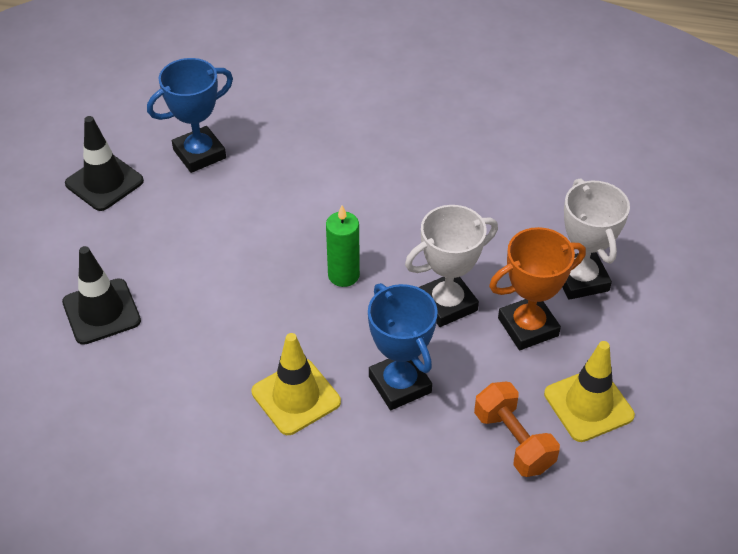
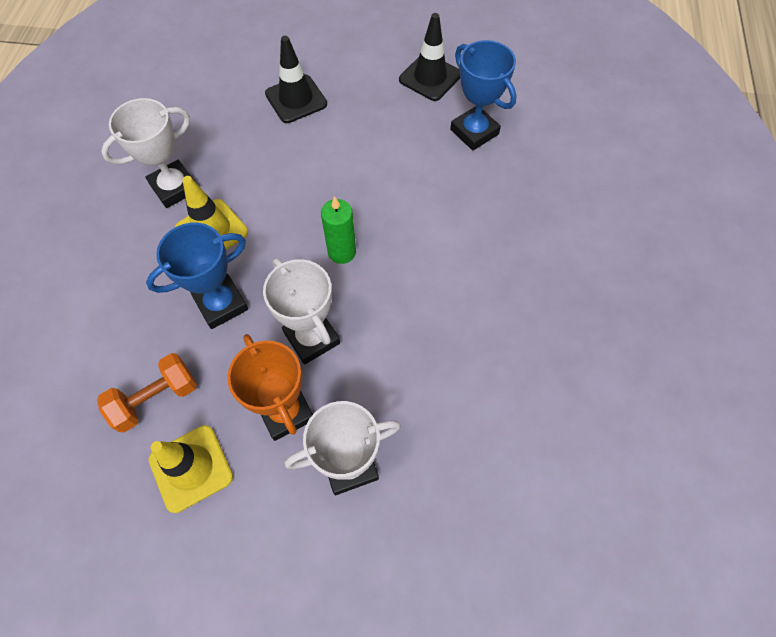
camera: 85 degrees right, 15 degrees up
none -> white trophy [101,98,194,208]

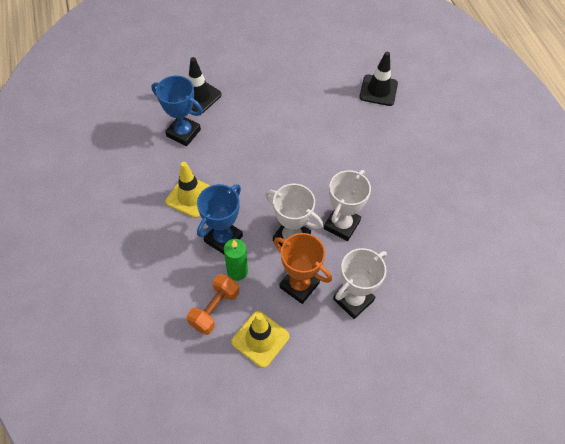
camera: 25 degrees left, 5 degrees down
white trophy [101,98,194,208] -> white trophy moved to [324,170,371,241]
green candle [321,196,356,264] -> green candle moved to [224,239,248,281]
black traffic cone [399,13,460,101] -> black traffic cone moved to [359,52,398,106]
blue trophy [450,40,517,151] -> blue trophy moved to [152,76,203,146]

